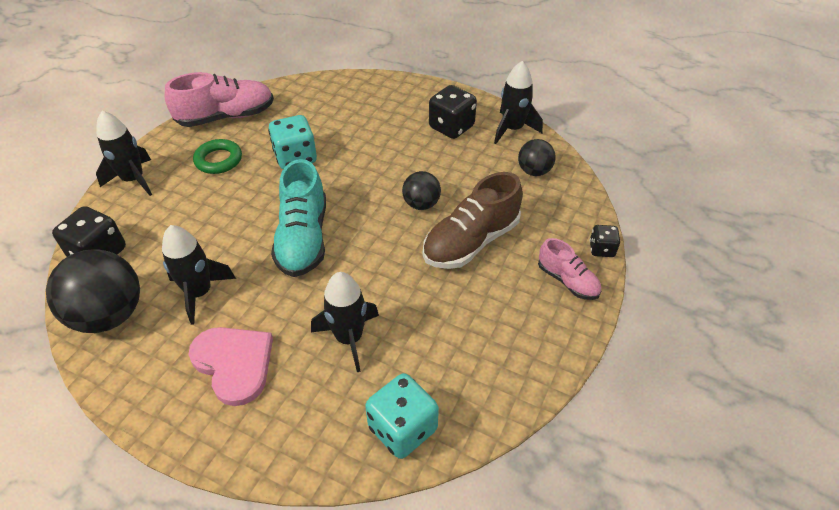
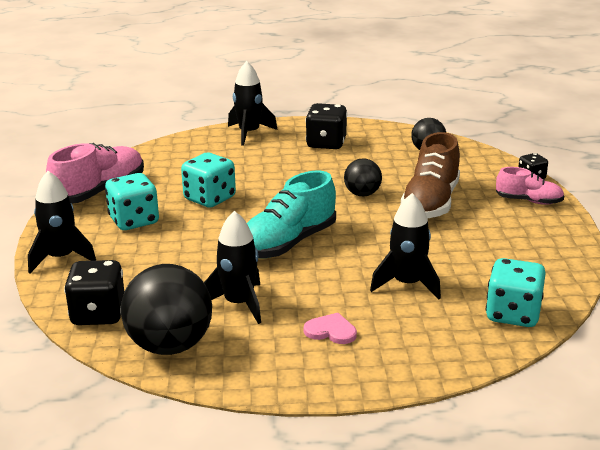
camera: 30 degrees left, 20 degrees down
pink heart [188,327,273,406] -> pink heart [304,313,357,344], size x0.55
green ring [193,139,242,174] -> turquoise dice [105,173,159,230]
turquoise shoe [271,159,326,277] -> turquoise shoe turned 75 degrees clockwise [247,171,336,258]
black rocket [494,61,543,144] -> black rocket moved to [228,61,277,146]

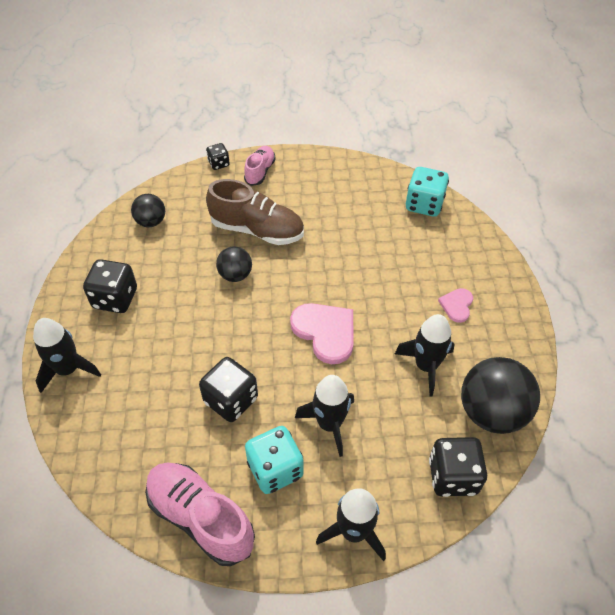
camera: 90 degrees left, 25 degrees up
turquoise dice [181,153,236,208] -> black dice [199,357,258,422]
turquoise shoe [247,171,336,258] -> pink heart [290,303,354,364]
black rocket [370,193,441,299] -> black rocket moved to [295,375,354,457]

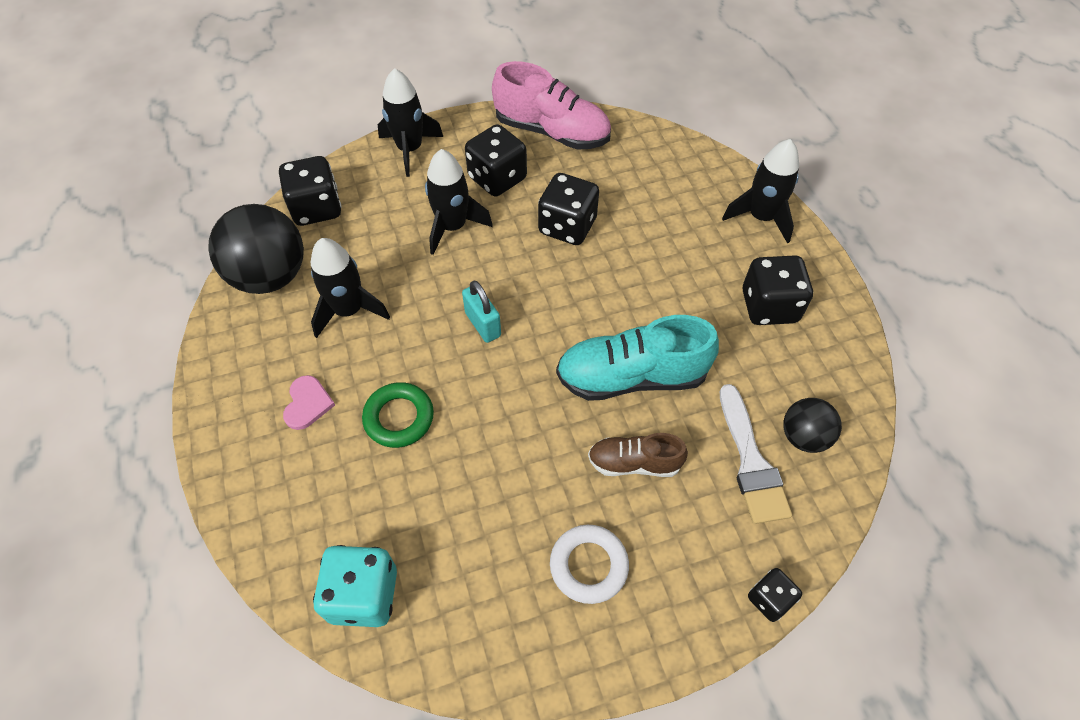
camera: 165 degrees right, 5 degrees up
brown shoe [206,179,304,245] -> brown shoe [588,433,688,477], size x0.58
black ball [216,246,252,282] -> turquoise shoe [556,315,719,401]
pink shoe [244,146,276,186] -> none
turquoise dice [245,426,304,494] -> black dice [465,124,527,197]
pink heart [290,303,354,364] -> turquoise padlock [462,281,501,343]
none -> green ring [362,382,434,448]
none -> white ring [550,525,629,604]
none -> white brush [720,384,792,524]

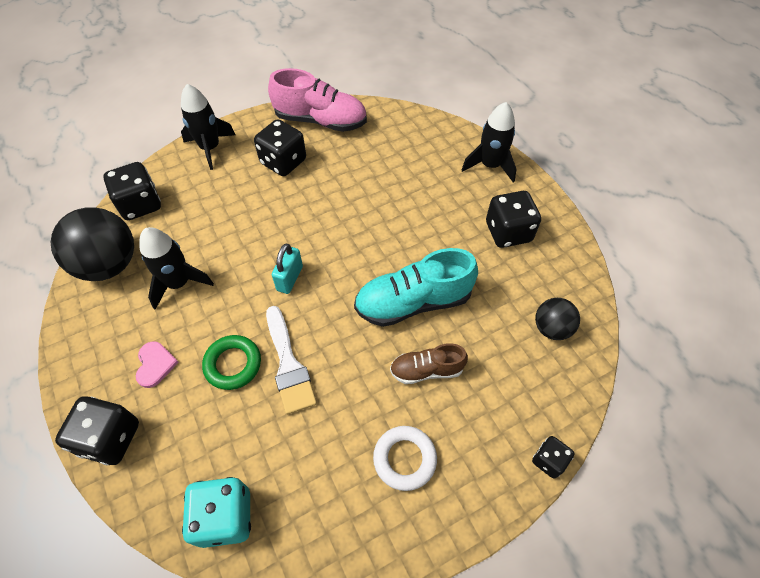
camera: 10 degrees left, 0 degrees up
black rocket [425,149,493,255] -> none
turquoise padlock [462,281,501,343] -> turquoise padlock turned 60 degrees clockwise [272,244,303,294]
black dice [538,173,599,245] -> black dice moved to [55,396,139,465]
white brush [720,384,792,524] -> white brush moved to [266,306,317,415]

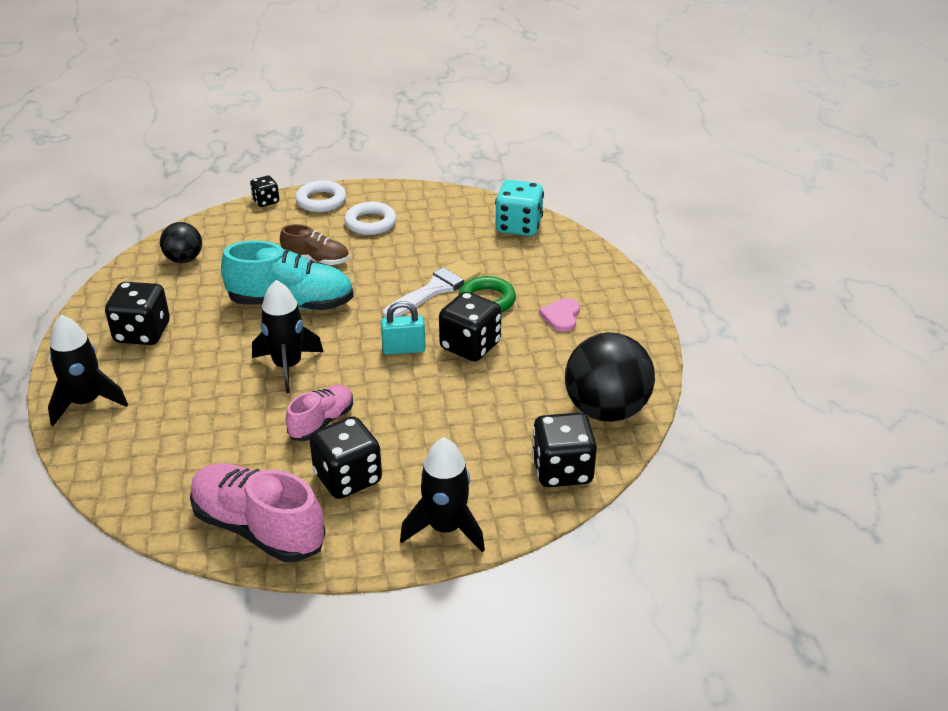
camera: 160 degrees left, 20 degrees down
black dice [55,396,139,465] -> black dice moved to [439,292,501,361]
black rocket [139,227,214,310] -> black rocket moved to [252,280,323,393]
white brush [266,306,317,415] -> white brush turned 45 degrees clockwise [383,260,480,318]
turquoise padlock [272,244,303,294] -> turquoise padlock turned 45 degrees clockwise [381,301,426,355]
none -> pink shoe [286,385,353,441]
none -> white ring [295,180,346,212]

